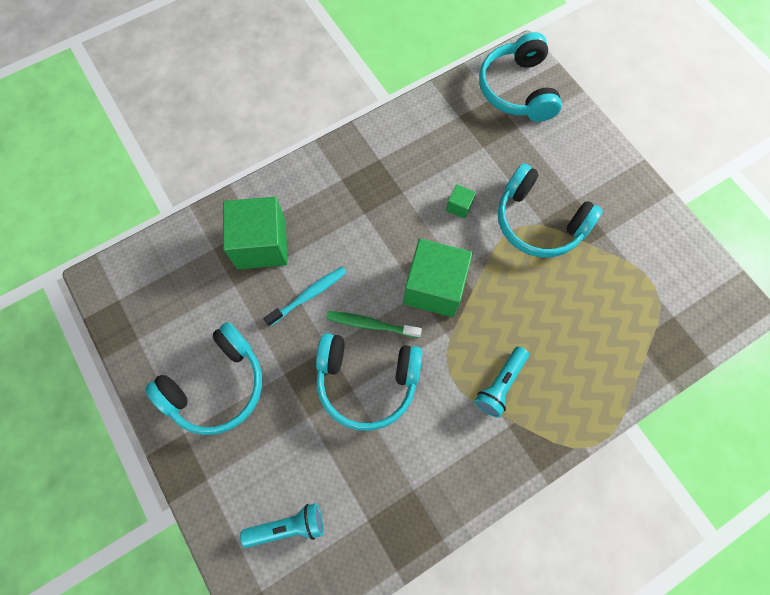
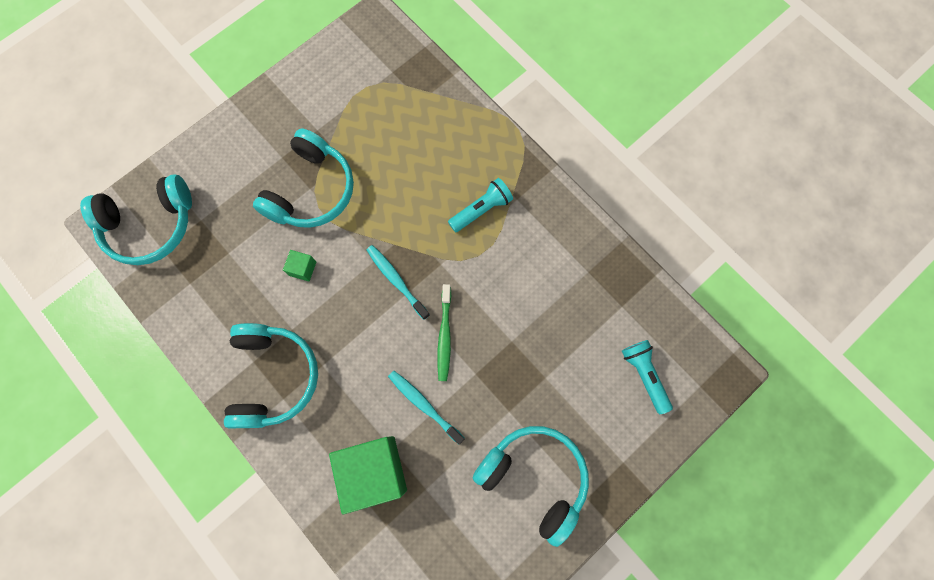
camera: 100 degrees left, 5 degrees up
turquoise headphones [316,333,422,431] -> turquoise headphones moved to [224,323,318,428]
green cube [404,238,472,317] -> turquoise toothbrush [367,245,430,320]
turquoise flashlight [474,346,529,417] -> turquoise flashlight turned 60 degrees counterclockwise [448,178,513,232]

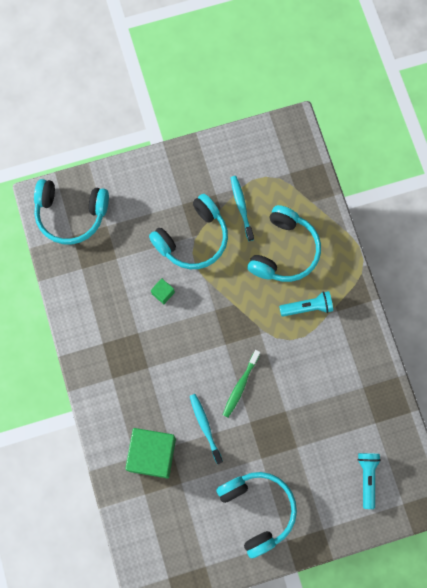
camera: 25 degrees right, 0 degrees up
turquoise headphones [224,323,318,428] -> turquoise headphones moved to [247,205,321,282]
turquoise toothbrush [367,245,430,320] -> turquoise toothbrush moved to [231,176,254,241]

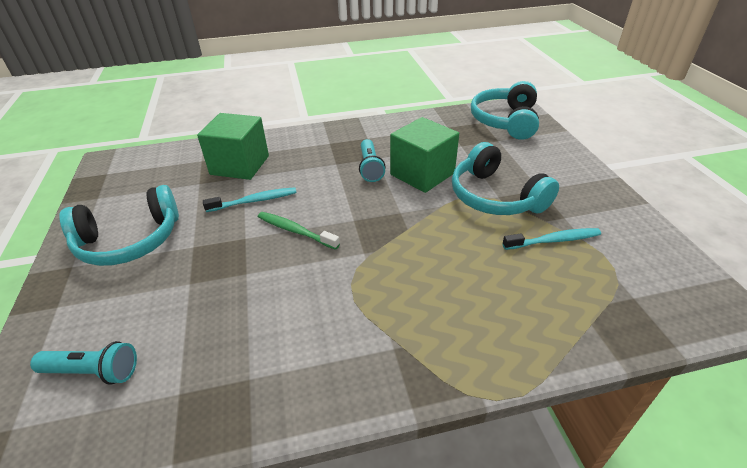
camera: 95 degrees right, 35 degrees down
green cube [151,278,175,304] -> green cube [390,117,459,193], size x2.35
turquoise headphones [247,205,321,282] -> none
turquoise flashlight [279,291,333,317] -> turquoise flashlight moved to [359,139,386,182]

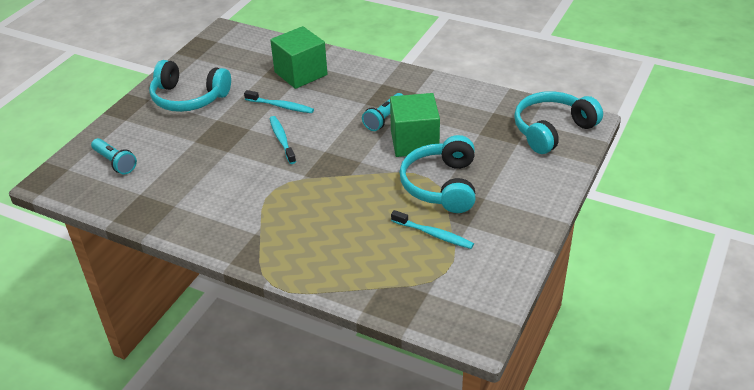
camera: 40 degrees right, 0 degrees up
green toothbrush [258,212,340,250] -> turquoise toothbrush [269,116,296,164]

